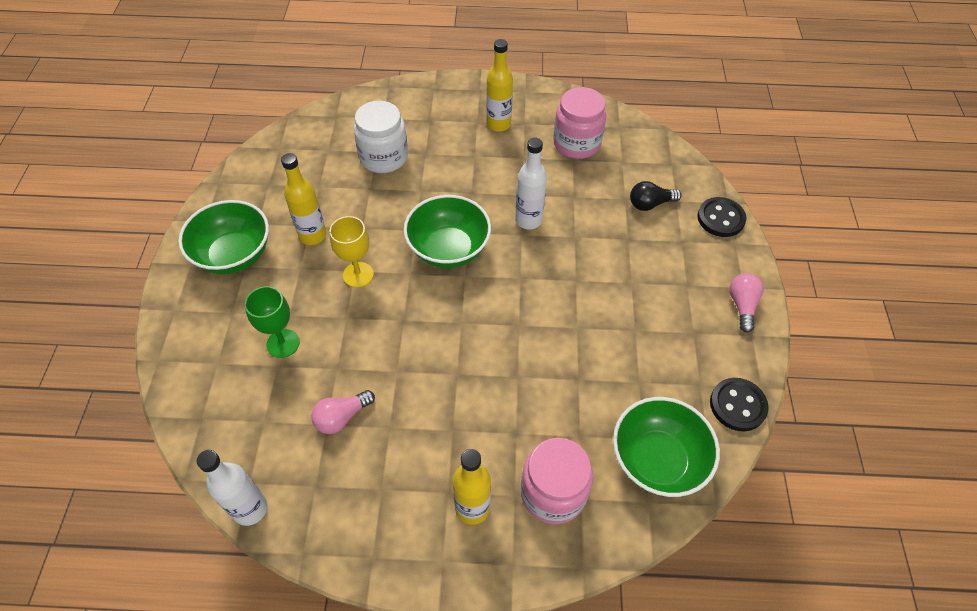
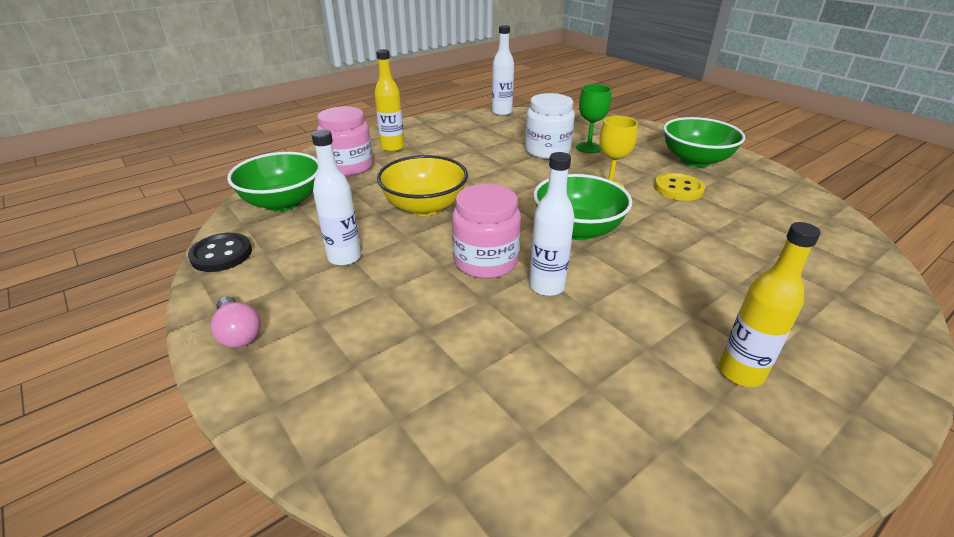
camera: 140 degrees right, 20 degrees down
yellow bottle [281,153,326,245] -> yellow button [654,173,705,201]
pink light bulb [311,390,375,434] -> none
white jar [354,101,408,173] -> white jar moved to [525,93,575,159]
pink jar [553,87,606,159] -> pink jar moved to [452,184,521,279]
black light bulb [630,181,682,211] -> none
black button [697,197,747,237] -> none
none -> white bottle [311,130,361,266]
none -> yellow bowl [377,155,468,216]

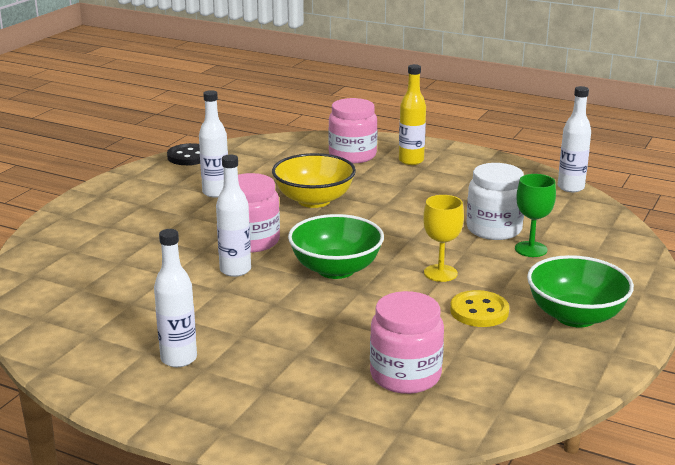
camera: 65 degrees right, 10 degrees down
pink light bulb [211,296,261,348] -> none
green bowl [227,152,318,212] -> none
yellow bottle [719,222,821,387] -> white bottle [154,229,197,367]
none -> pink jar [370,291,444,394]

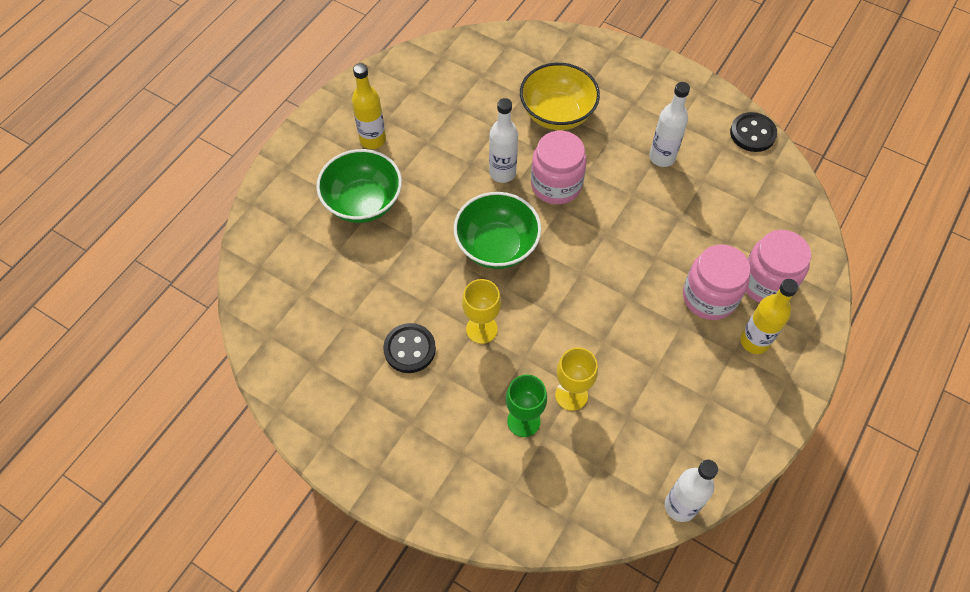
camera: 95 degrees right, 35 degrees up
white bottle [154,229,197,367] -> yellow bottle [352,63,386,149]
yellow bowl [272,153,356,208] -> yellow bowl moved to [520,63,600,130]
pink jar [370,291,444,394] -> pink jar moved to [683,244,750,320]
yellow button [450,290,509,327] -> black button [383,323,436,373]
white jar [466,163,524,240] -> yellow goblet [555,347,598,411]
green bowl [527,255,634,328] -> green bowl moved to [316,149,402,223]

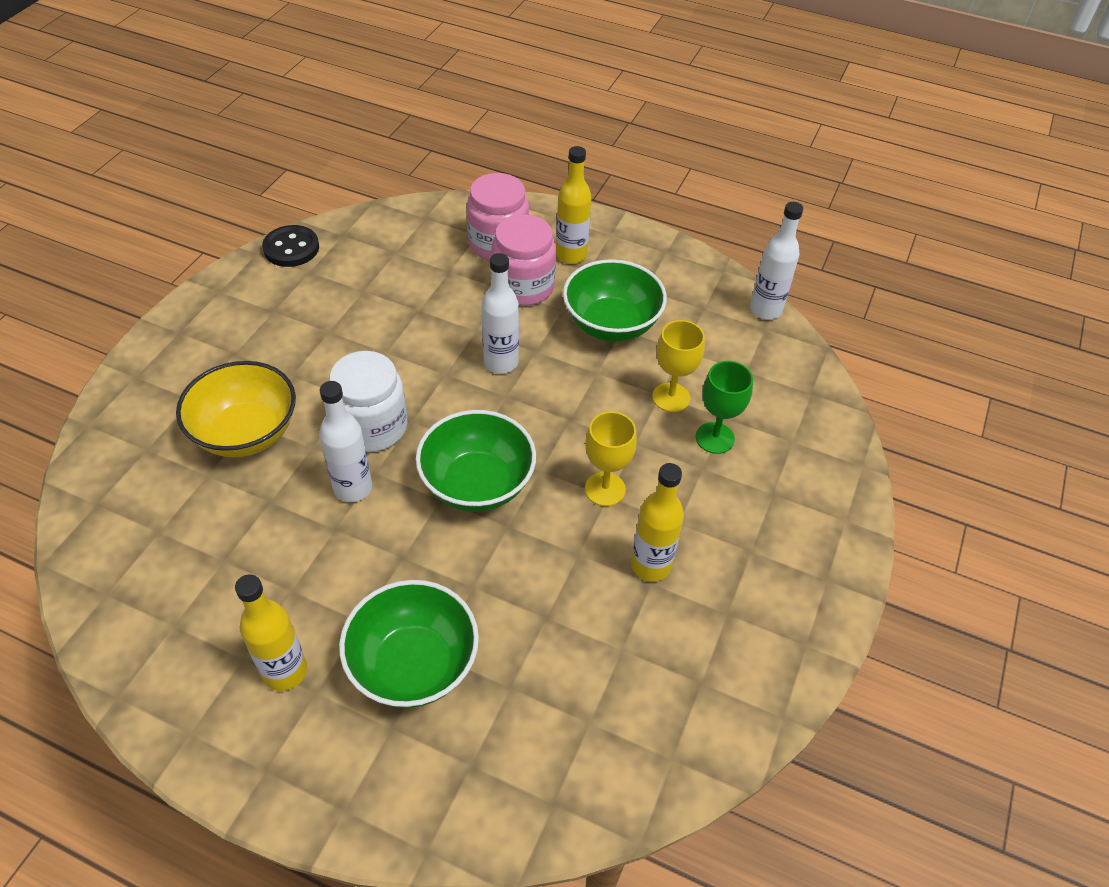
camera: 100 degrees left, 10 degrees down
black button [383,323,436,373] -> yellow bottle [631,463,684,582]
pink jar [531,131,587,204] -> white jar [330,351,407,452]
white bottle [649,82,690,167] -> white bottle moved to [482,253,519,374]
none -> green bowl [563,259,667,342]

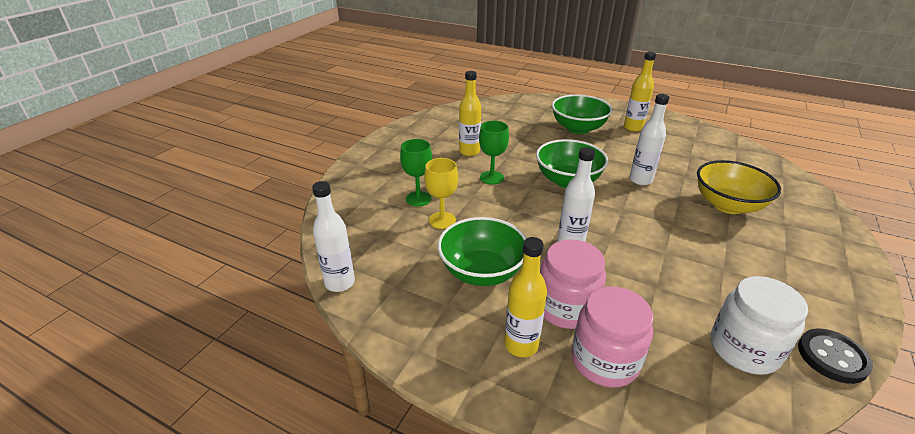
camera: 175 degrees left, 15 degrees down
white jar [330,351,407,452] -> white jar moved to [711,276,808,375]
yellow goblet [585,411,637,506] -> green goblet [479,121,509,185]

